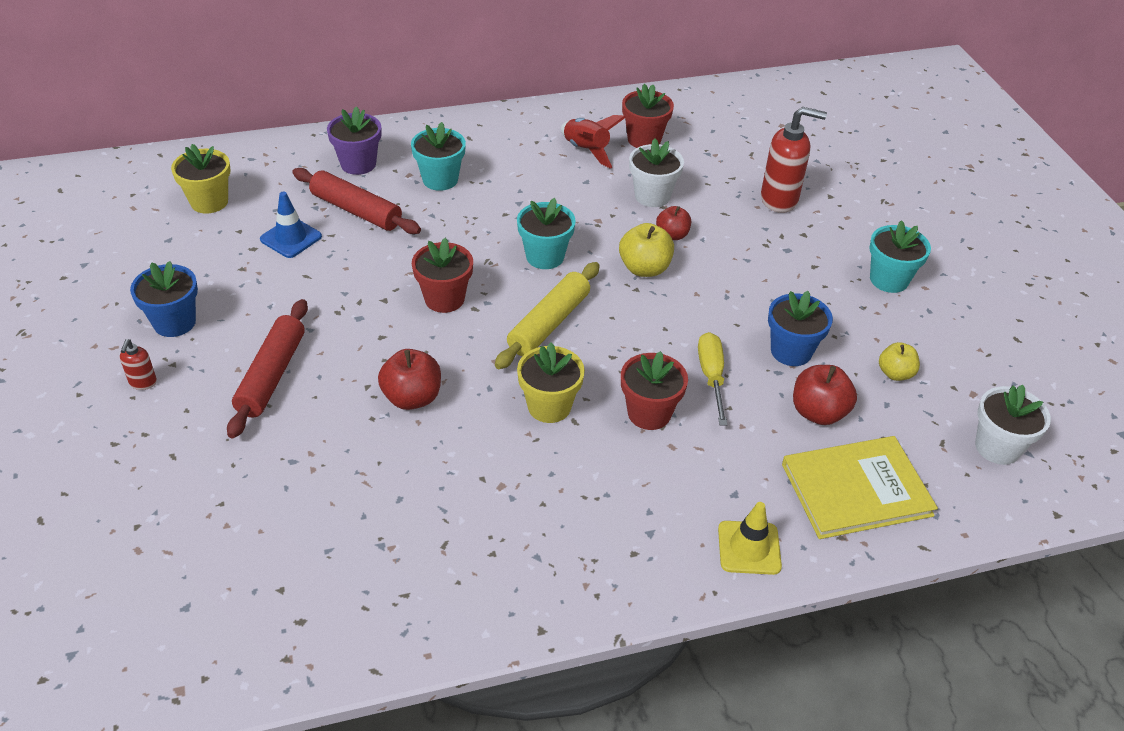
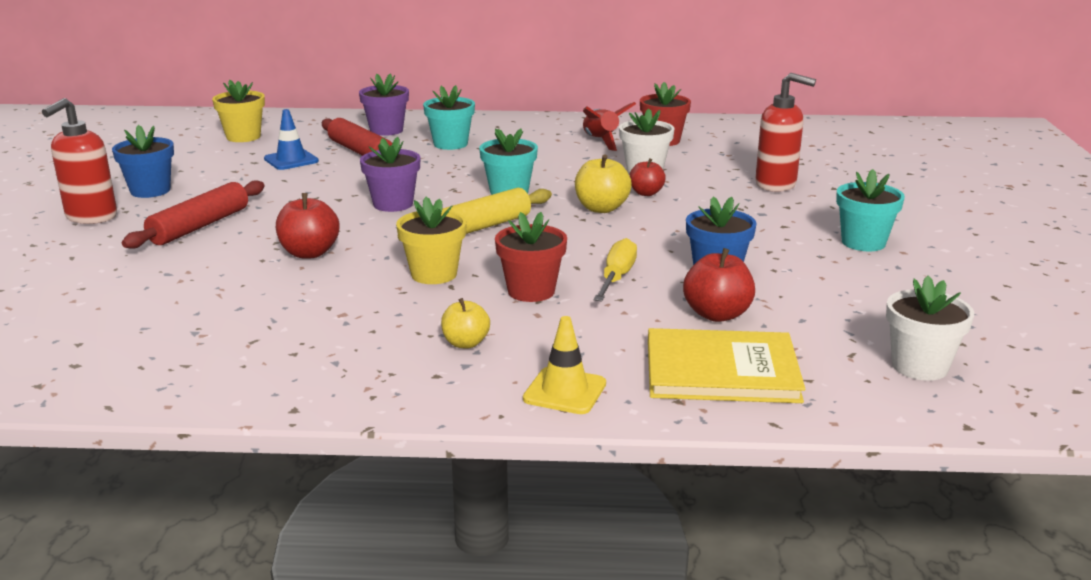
camera: 20 degrees right, 20 degrees down
red soap dispenser [120,339,157,390] -> red soap dispenser [42,98,117,224], size x2.08
red flower pot [412,238,473,313] -> purple flower pot [360,137,420,212]
yellow apple [879,342,920,381] -> yellow apple moved to [441,298,490,348]

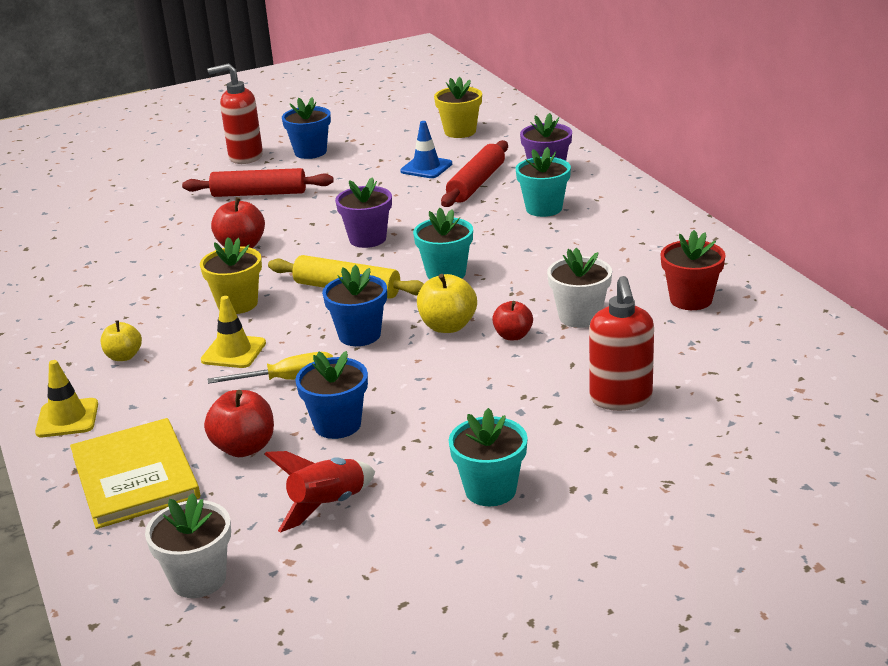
camera: 65 degrees right, 5 degrees up
red flower pot [495,212,567,302] -> yellow traffic cone [201,296,266,368]
red rocket [583,102,636,151] -> red rocket moved to [265,451,375,533]
none -> blue flower pot [322,265,387,346]

